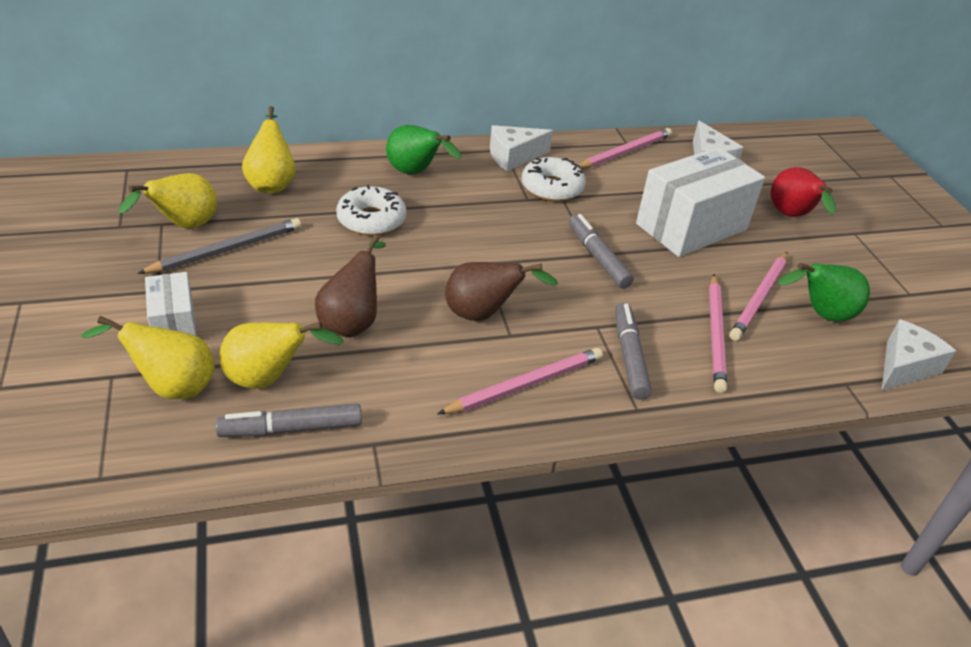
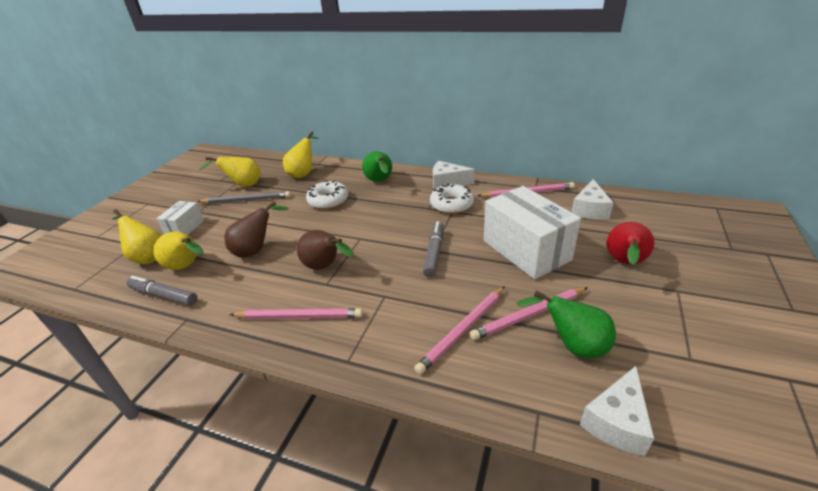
camera: 40 degrees right, 5 degrees down
grey marker [615,303,652,400] -> none
white box [636,147,765,257] -> white box turned 60 degrees clockwise [484,186,581,279]
white cheese [882,319,956,391] -> white cheese turned 135 degrees clockwise [580,366,654,456]

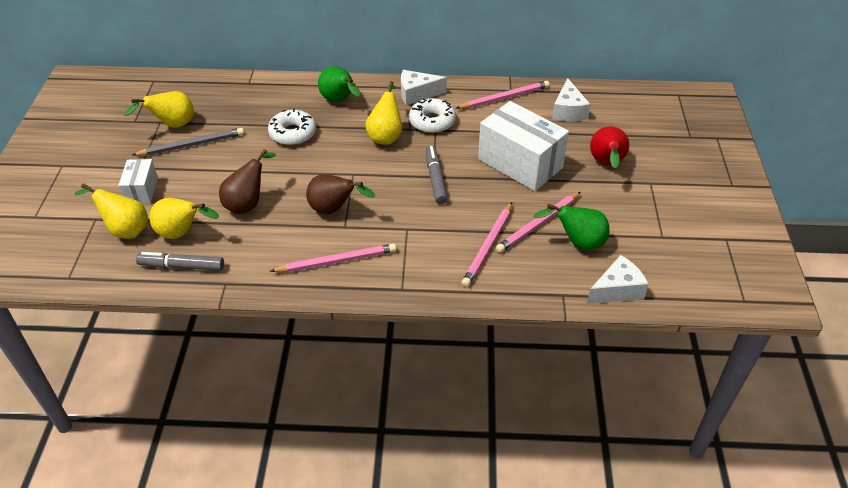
camera: 20 degrees left, 10 degrees up
yellow pear [283,131,319,178] -> yellow pear moved to [365,81,402,145]
white cheese [580,366,654,456] -> white cheese turned 135 degrees counterclockwise [587,255,649,304]

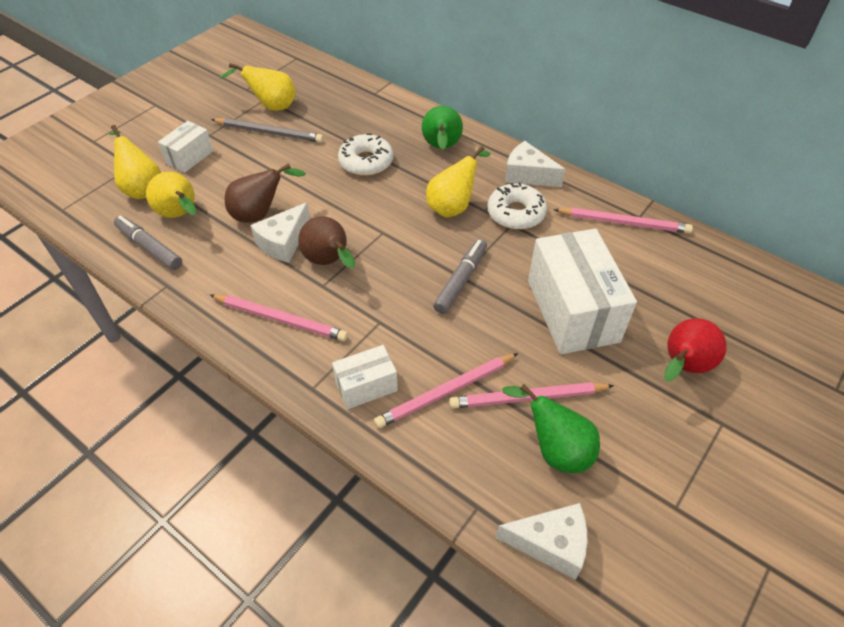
camera: 35 degrees right, 5 degrees up
white cheese [552,78,590,121] -> white cheese moved to [250,202,310,263]
none -> white box [332,345,398,409]

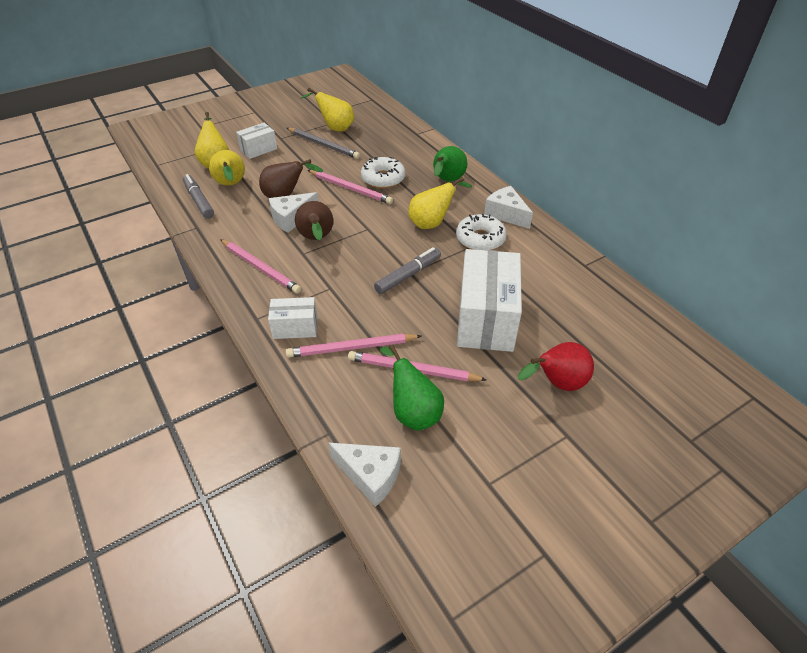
camera: 20 degrees right, 5 degrees down
pink pencil [553,208,693,233] -> pink pencil moved to [308,170,393,204]

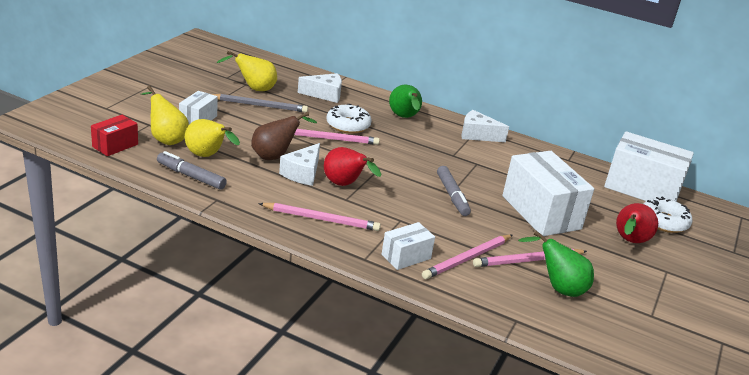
camera: 35 degrees left, 15 degrees down
brown pear [295,201,333,240] -> red pear [324,147,381,186]
white cheese [328,443,401,507] -> white cheese moved to [298,73,342,103]
grey marker [374,247,441,294] -> grey marker turned 150 degrees clockwise [437,166,471,216]
yellow pear [408,177,472,229] -> none
white donut [456,214,506,251] -> white donut moved to [643,196,693,233]
none -> red box [91,115,138,156]
none -> white box [604,131,694,201]

